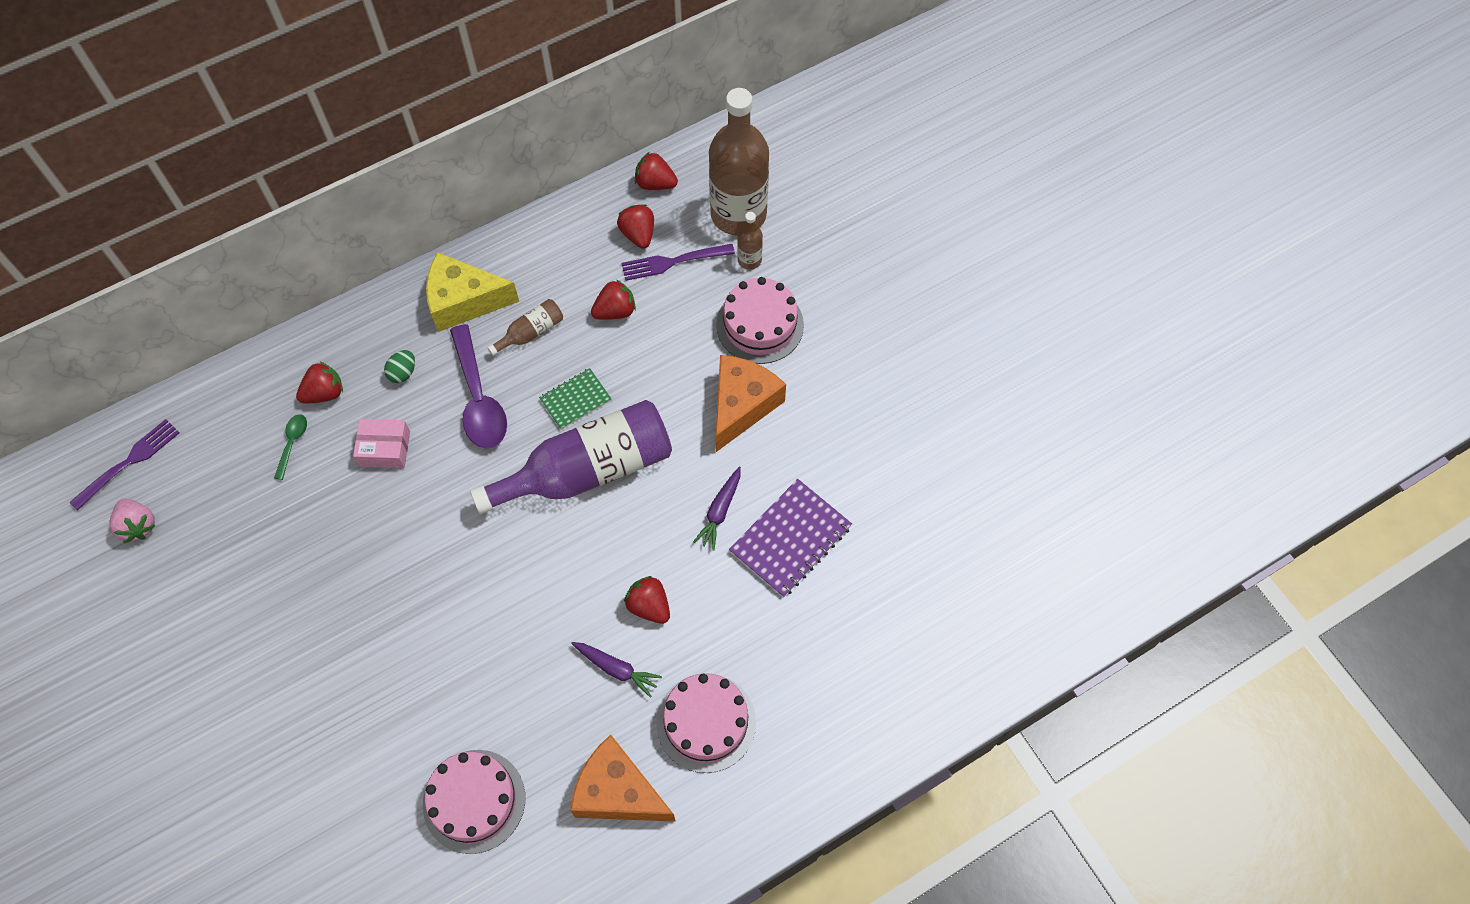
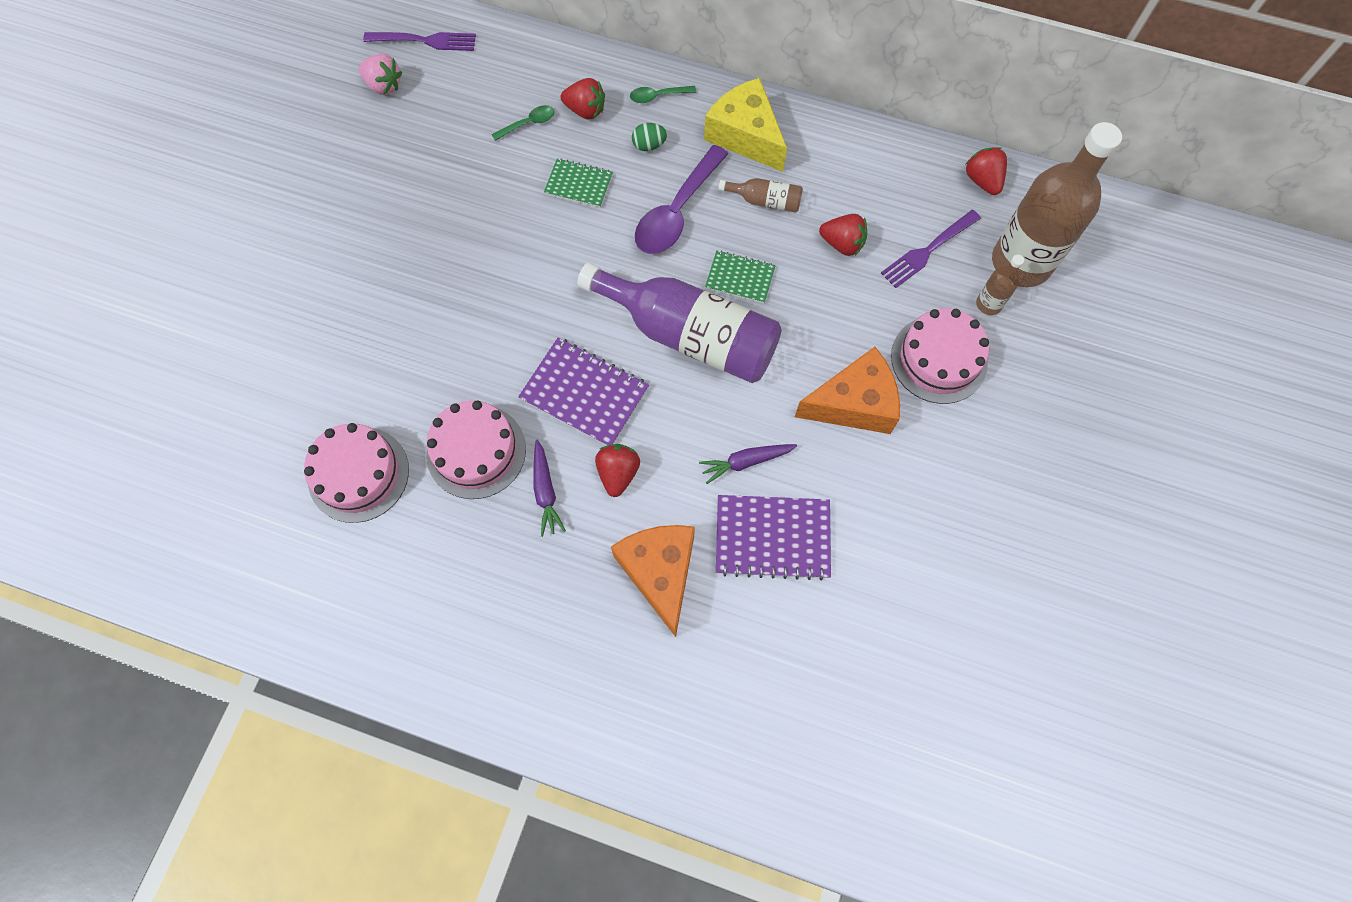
camera: 50 degrees right, 5 degrees up
pink strawberry [109,498,155,543] -> pink strawberry turned 75 degrees counterclockwise [359,54,402,95]
pink box [353,419,410,468] -> green notebook [544,158,613,208]
orange cheese [570,735,676,822] -> orange cheese moved to [611,525,695,637]
red strawberry [617,204,654,249] -> none
purple fork [621,244,735,281] -> purple fork turned 75 degrees counterclockwise [881,210,981,288]
pink cake [656,673,756,773] -> pink cake moved to [426,401,526,499]
none -> purple notebook [518,338,649,446]
none -> green spoon [630,86,696,103]

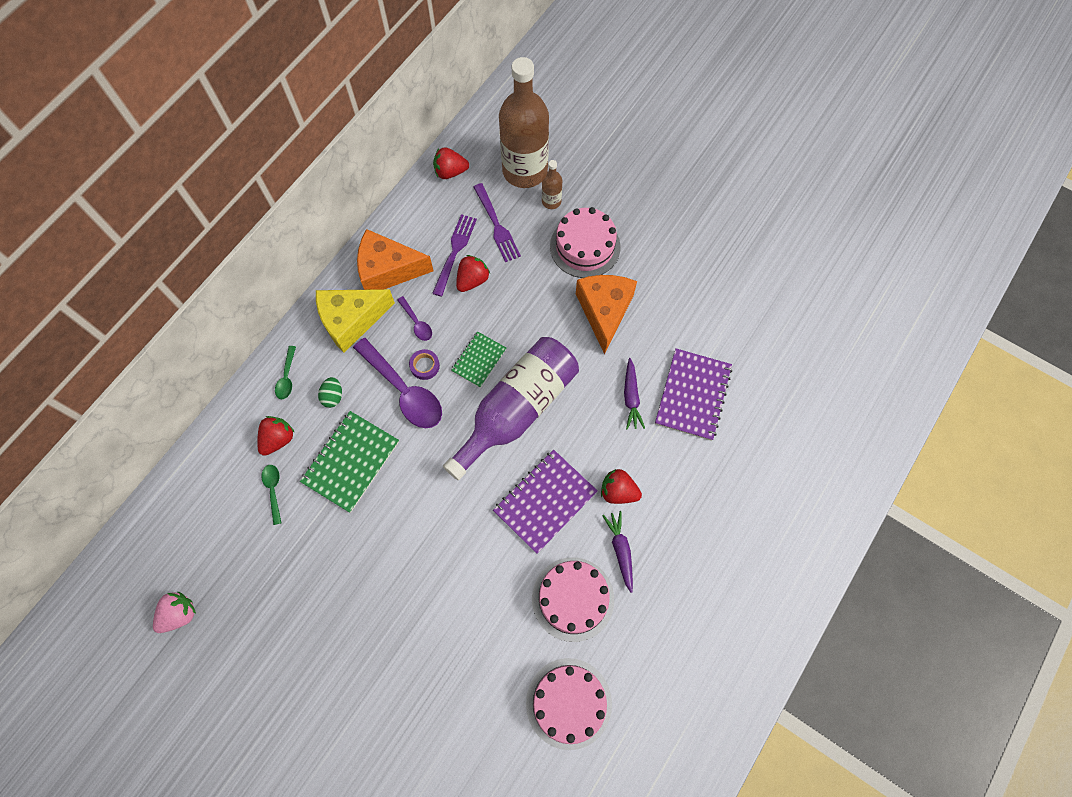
camera: 75 degrees left, 0 degrees up
purple fork [363,32,476,51] -> purple fork moved to [432,214,477,297]
purple carrot [533,440,566,537] -> purple carrot turned 105 degrees counterclockwise [602,511,633,593]
green notebook [544,158,613,208] -> green notebook [300,411,399,513], size x1.66
orange cheese [611,525,695,637] -> orange cheese moved to [357,229,434,290]
brown bottle [719,178,803,213] -> purple spoon [397,296,432,341]
none -> purple tape [409,349,440,380]

